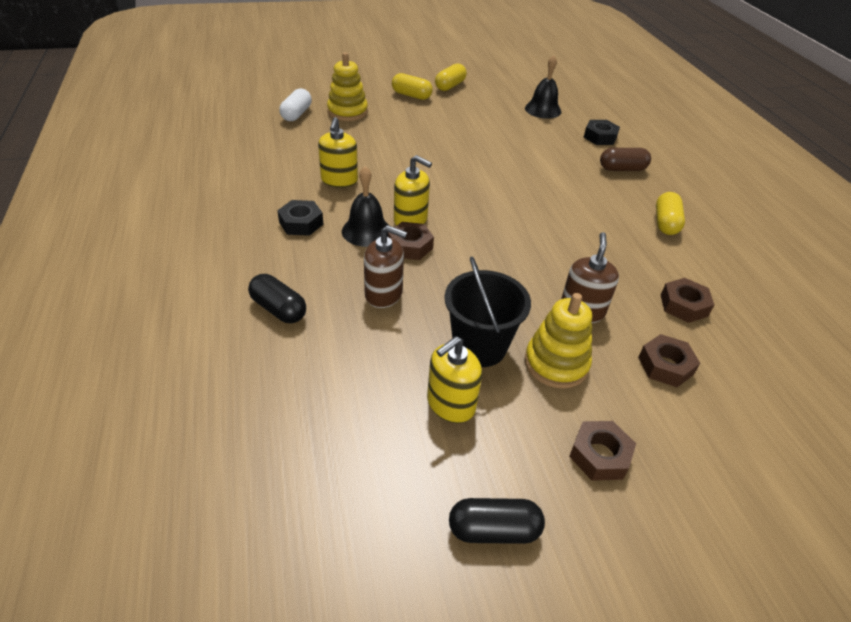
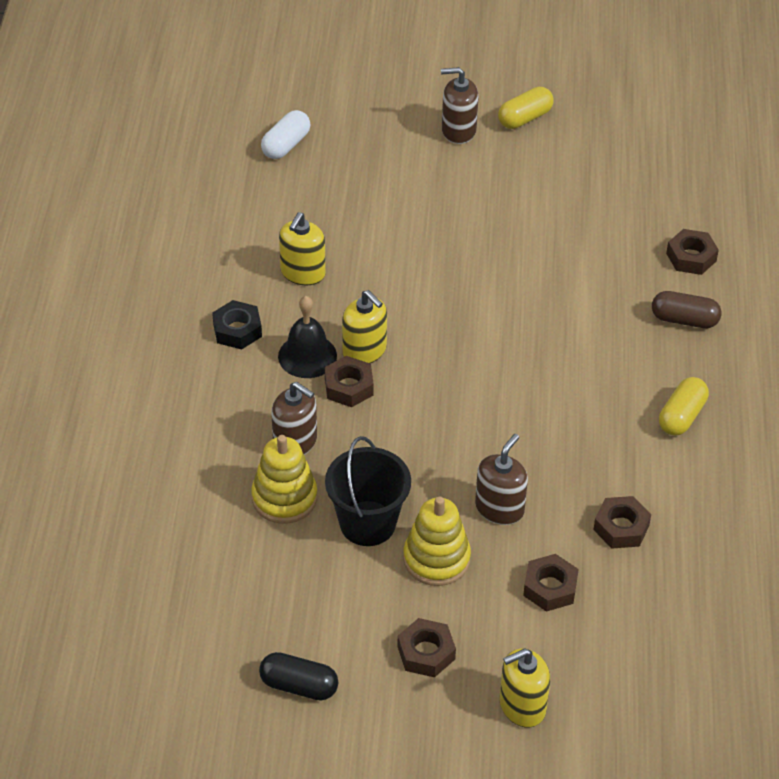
camera: 20 degrees right, 5 degrees up
black capsule [248,274,306,323] -> none
yellow stacking toy [327,52,368,121] -> yellow stacking toy moved to [251,435,317,524]
yellow capsule [392,73,433,100] -> brown soap dispenser [441,67,479,144]
yellow soap dispenser [427,336,482,423] -> yellow soap dispenser moved to [500,649,550,727]
black bell [525,55,561,119] -> none
black nut [583,120,620,145] -> brown nut [666,229,719,275]

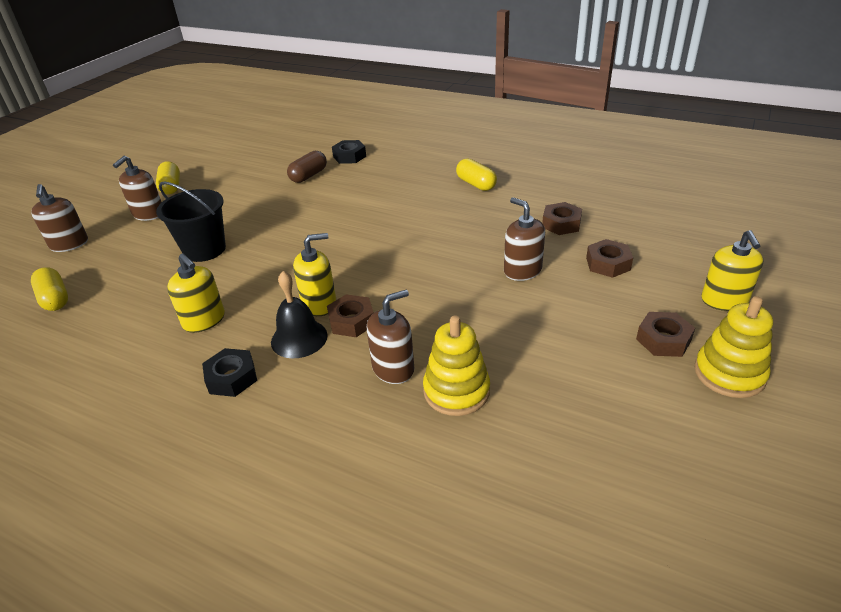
camera: 65 degrees left, 10 degrees down
black capsule [259,652,338,700] -> none
white capsule [261,110,311,159] -> yellow capsule [31,267,68,311]
black bucket [325,436,411,546] -> black bucket moved to [156,181,226,262]
yellow stacking toy [403,496,471,586] -> yellow stacking toy moved to [694,296,773,398]
brown capsule [652,291,721,328] -> brown capsule moved to [287,151,327,183]
brown nut [666,229,719,275] -> black nut [332,140,366,164]
none -> brown soap dispenser [31,184,88,252]

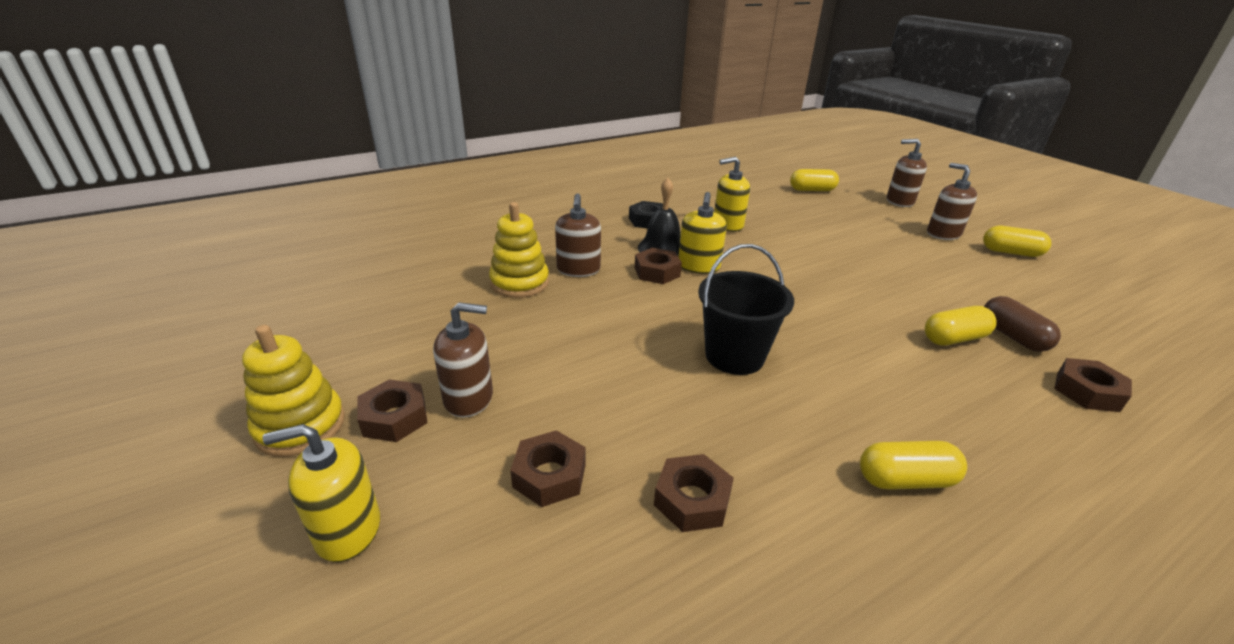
camera: 120 degrees right, 5 degrees down
black bucket [156,181,226,262] -> black bucket moved to [698,244,794,375]
black nut [332,140,366,164] -> brown nut [1054,358,1132,412]
brown soap dispenser [504,197,545,281] -> brown soap dispenser moved to [433,302,493,417]
yellow soap dispenser [701,230,763,311] -> yellow soap dispenser turned 45 degrees counterclockwise [262,424,380,562]
none -> yellow capsule [925,306,997,346]

